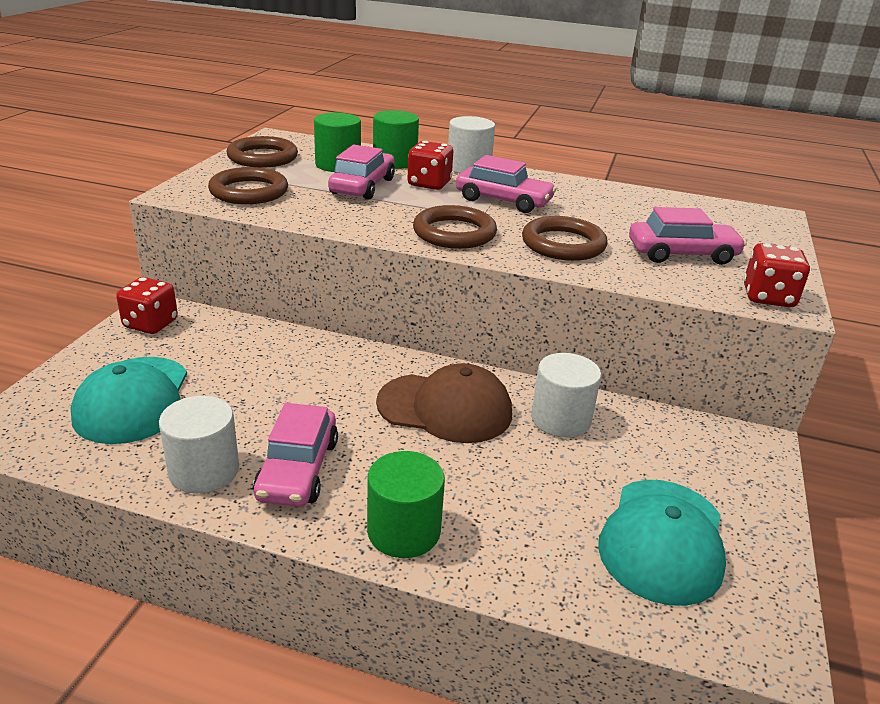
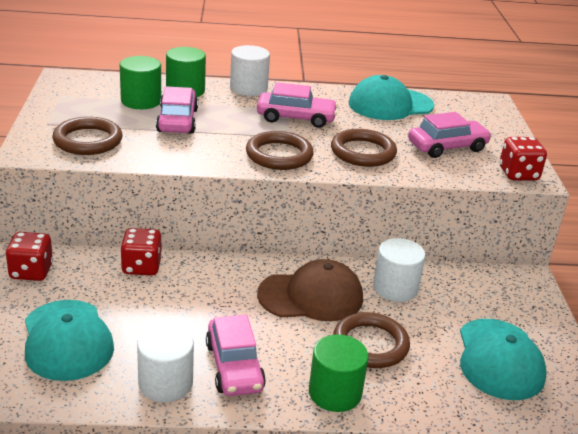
camera: 20 degrees left, 0 degrees up
brown ring [226,136,298,168] -> brown ring moved to [333,312,410,368]
red dice [407,141,453,190] -> red dice moved to [120,228,162,276]
none -> turquoise cap [349,75,434,120]

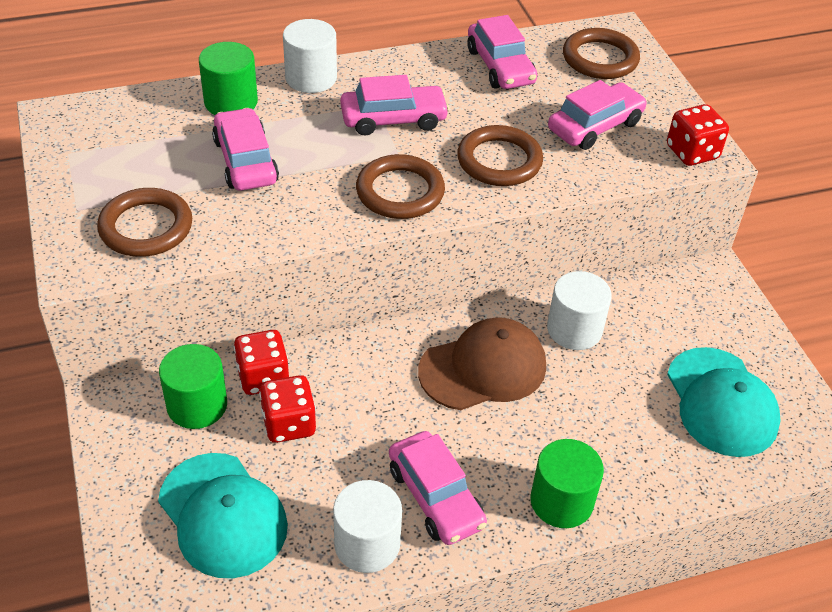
camera: 15 degrees left, 15 degrees up
red dice [5,232,53,281] -> red dice moved to [259,375,316,443]
green cylinder [120,56,161,109] -> green cylinder moved to [159,344,227,429]
brown ring [333,312,410,368] -> brown ring moved to [563,28,640,79]
turquoise cap [349,75,434,120] -> pink car [467,15,537,89]

